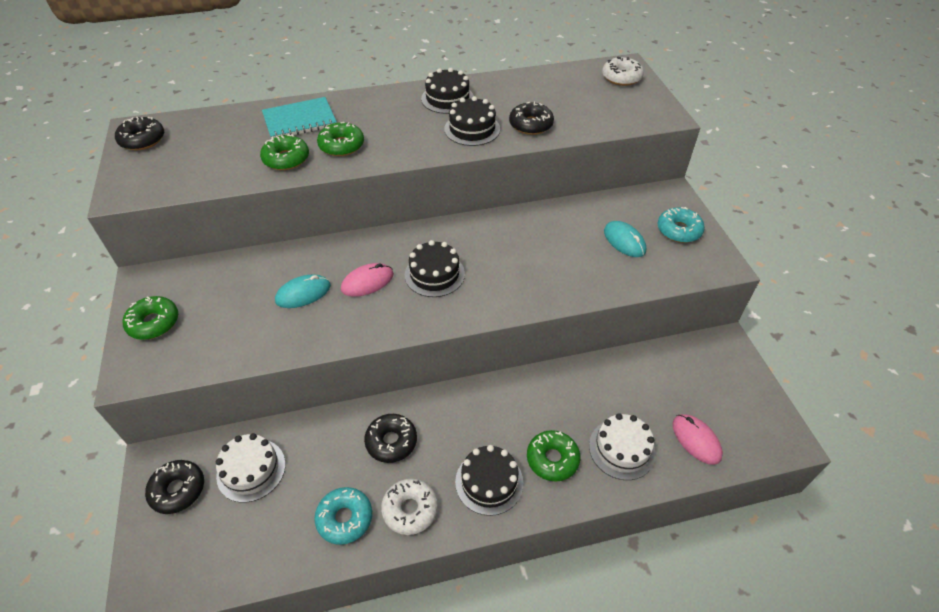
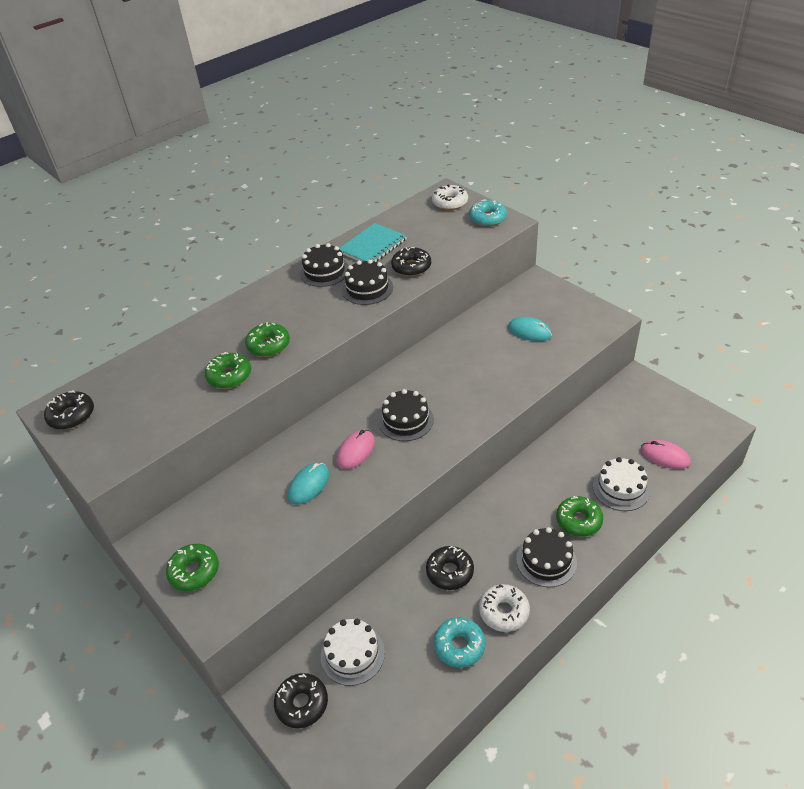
camera: 25 degrees left, 5 degrees down
turquoise notebook [262,97,337,139] -> turquoise notebook moved to [339,223,407,262]
turquoise donut [658,207,705,243] -> turquoise donut moved to [469,199,507,226]

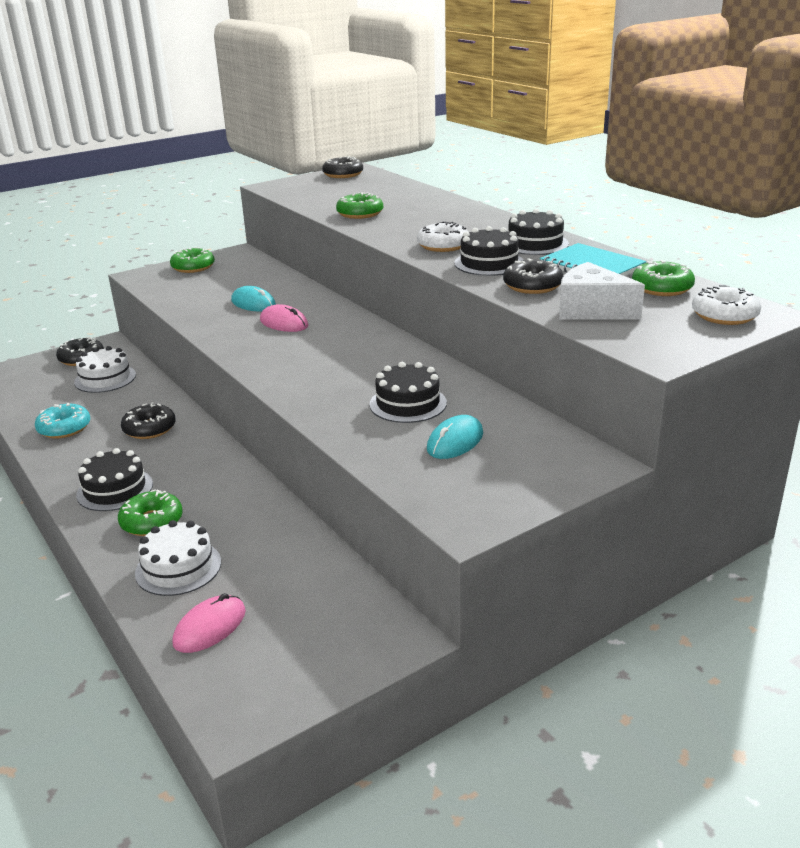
camera: 95 degrees right, 15 degrees down
green donut [245,322,290,357] -> green donut moved to [632,260,695,296]
black cake [378,389,434,441] -> black cake moved to [369,362,447,423]
turquoise donut [469,199,507,226] -> none
white donut [479,584,530,632] -> white donut moved to [417,222,468,252]
none -> white cheese [559,262,645,320]

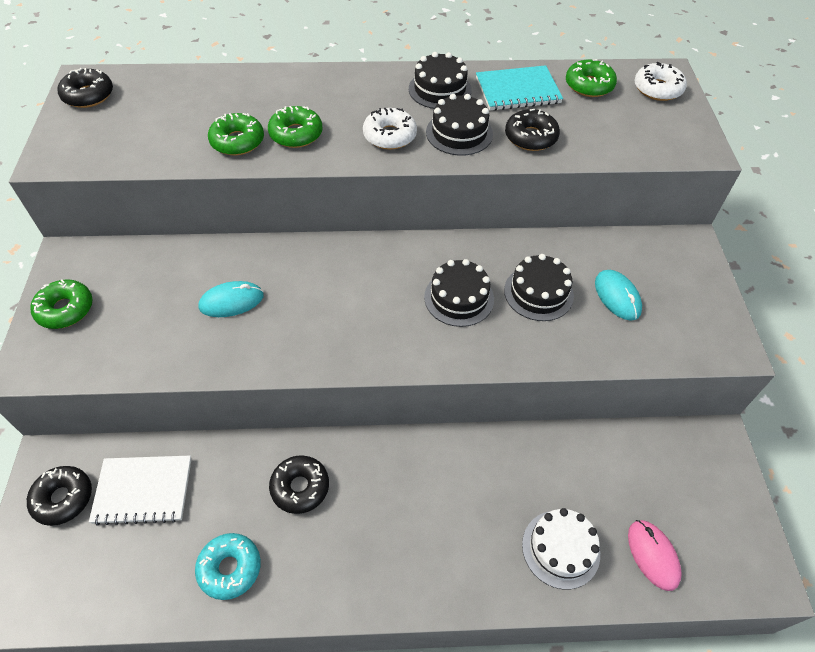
camera: 60 degrees left, 25 degrees up
white cake [74,346,136,393] -> white notebook [89,456,191,525]
black cake [76,448,153,511] -> black cake moved to [424,259,494,327]
green donut [118,489,183,536] -> green donut moved to [268,106,323,148]
pink mouse [260,304,309,332] -> none
white cheese [559,262,645,320] -> none

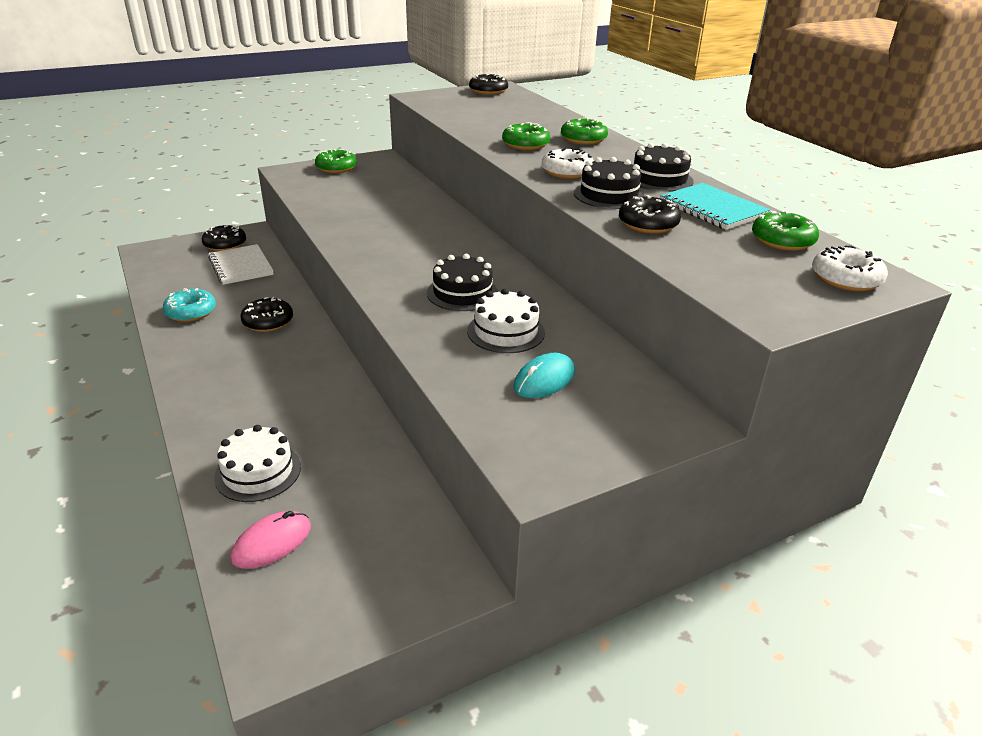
camera: 65 degrees right, 20 degrees down
turquoise mouse [198,281,264,317] -> none
green donut [208,113,264,155] -> green donut moved to [561,118,608,145]
black cake [504,254,574,321] -> white cake [467,289,545,353]

